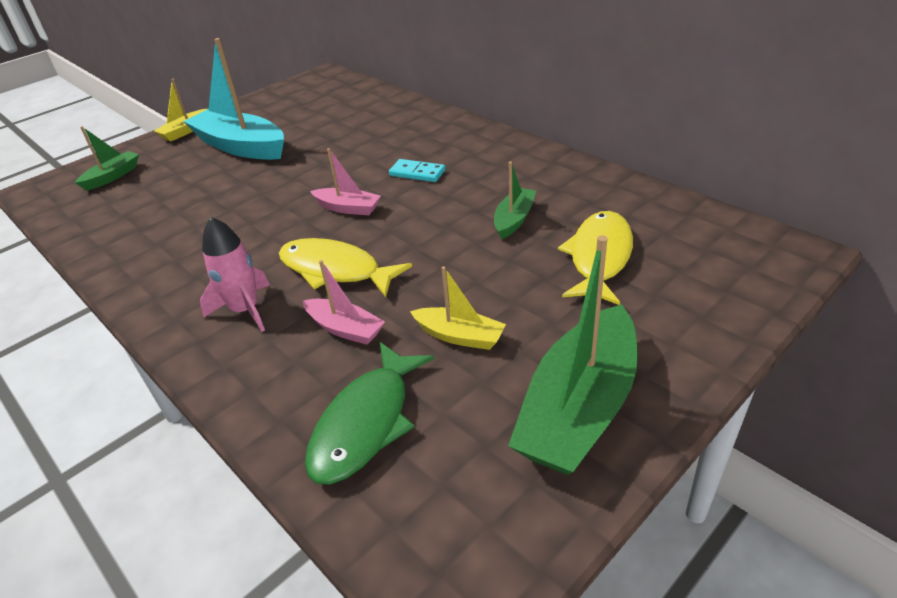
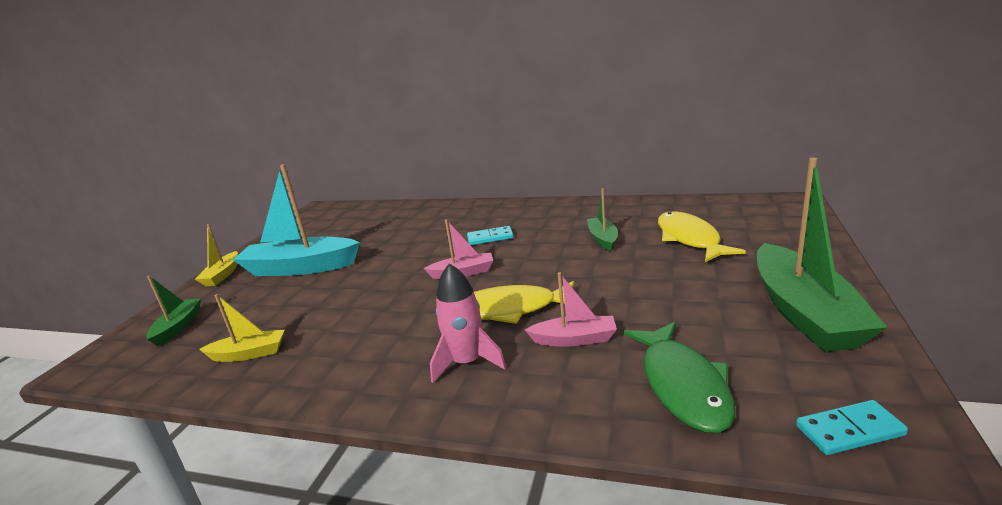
camera: 30 degrees left, 15 degrees down
yellow boat [410,266,506,350] -> yellow boat moved to [199,294,285,362]
none -> turquoise domino [796,400,908,455]

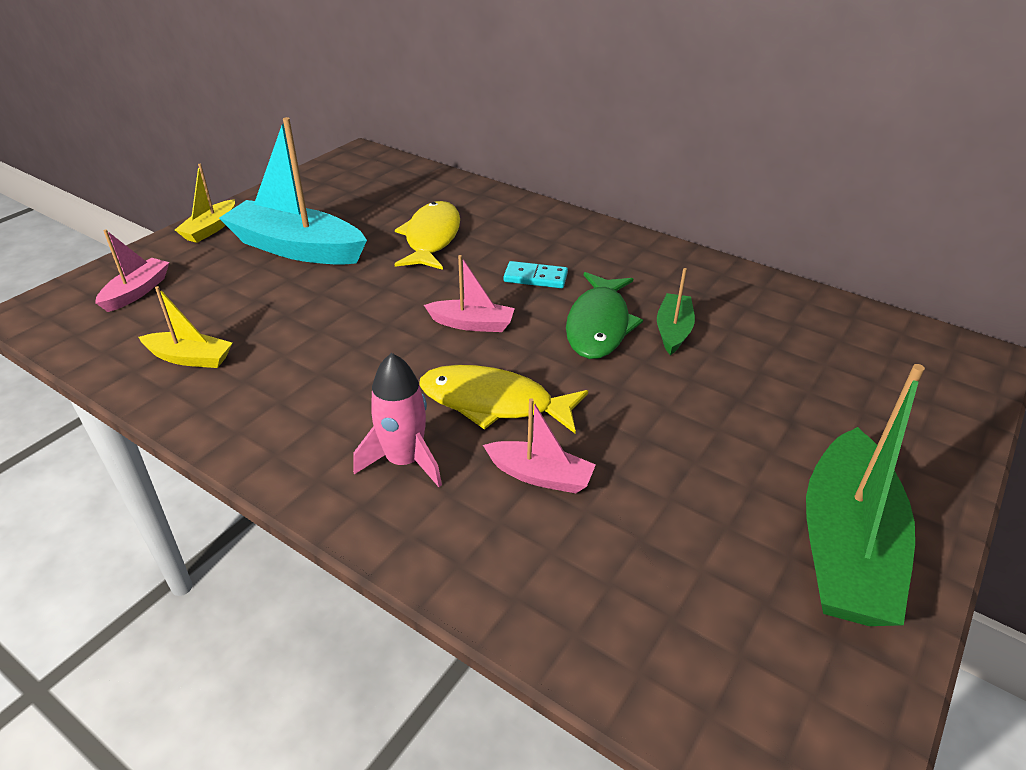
camera: 15 degrees right, 15 degrees up
green boat [146,276,201,346] -> pink boat [95,230,169,312]
green fish [623,322,735,433] -> green fish moved to [566,272,643,359]
yellow fish [658,211,746,262] -> yellow fish moved to [395,201,460,270]
turquoise domino [796,400,908,455] -> none

